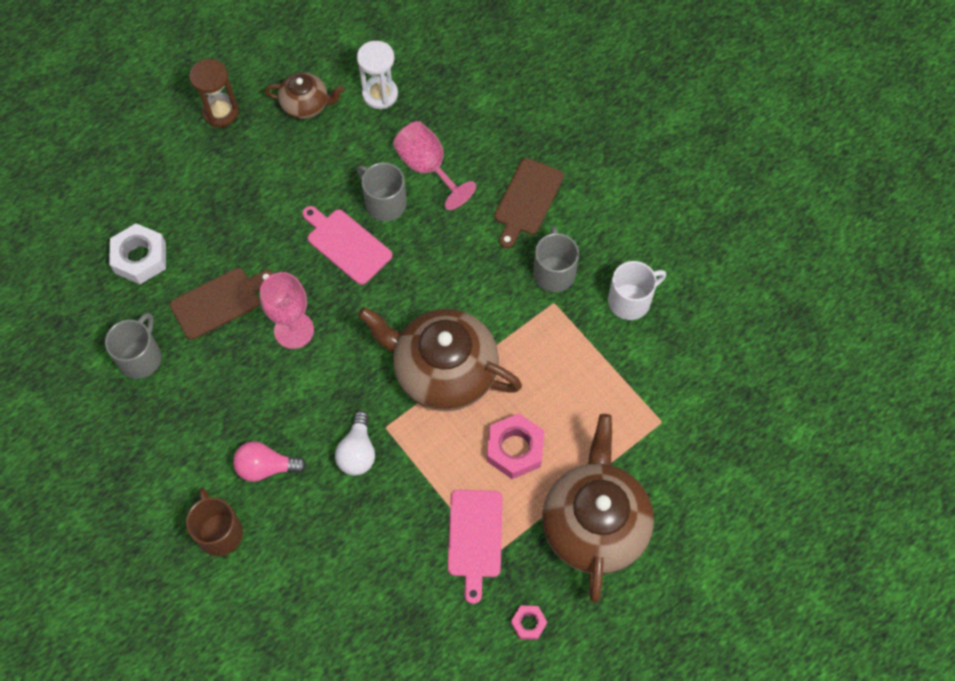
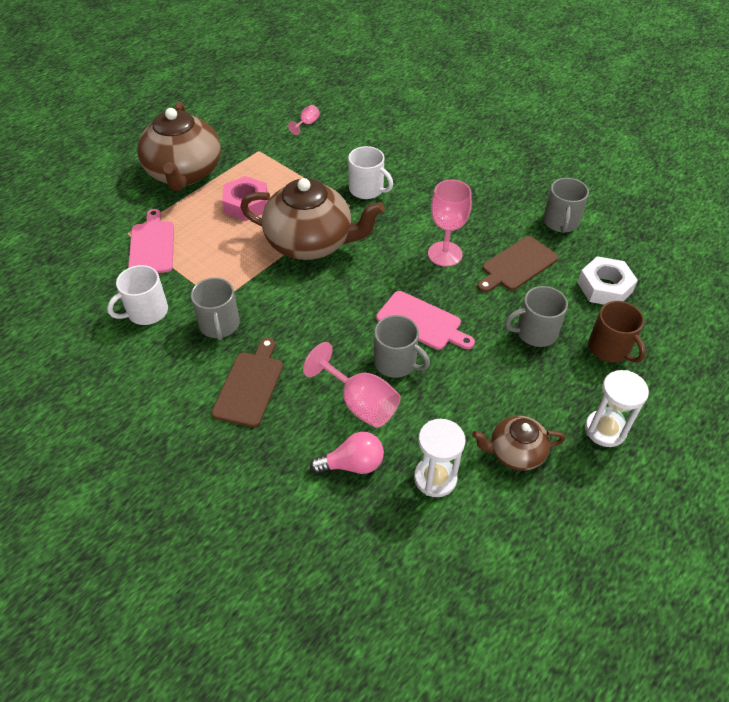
camera: 170 degrees right, 15 degrees down
brown mug [186,488,243,556] -> brown mug moved to [588,301,646,363]
brown hourglass [189,59,239,127] -> white hourglass [585,370,649,447]
pink light bulb [233,441,307,482] -> pink light bulb moved to [310,432,384,474]
white light bulb [335,411,375,476] -> white mug [348,146,393,199]
pink cutting board [448,490,503,604] -> pink cutting board moved to [128,209,174,273]
pink nut [511,606,547,640] -> none
none -> pink goblet [288,105,320,135]
none -> grey mug [505,286,568,347]

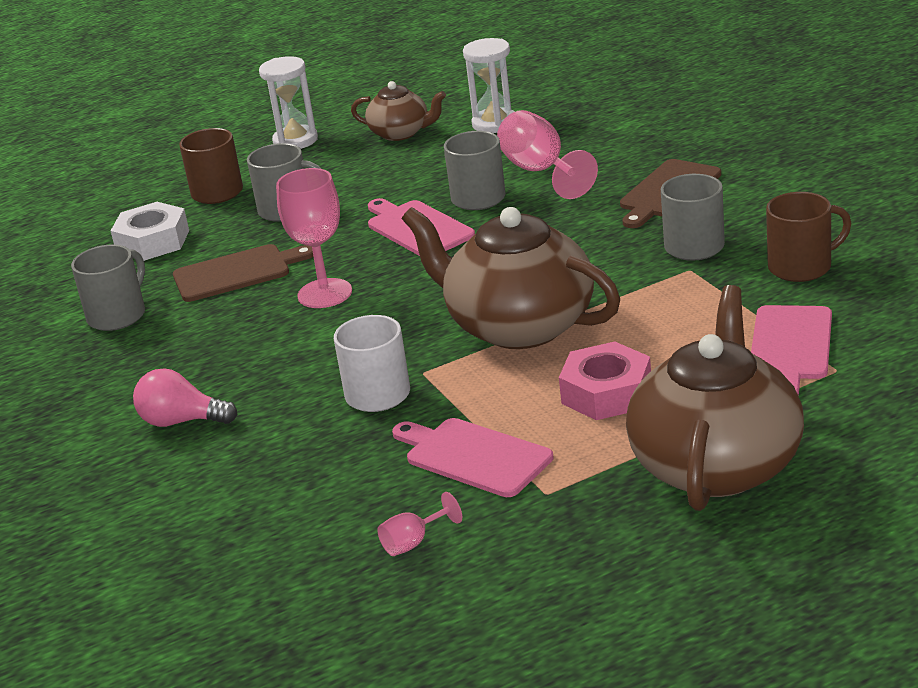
camera: 155 degrees left, 20 degrees down
white mug [107,265,168,325] -> brown mug [766,192,851,282]
pink light bulb [310,432,384,474] -> pink light bulb moved to [133,368,237,427]
none -> pink cutting board [392,418,553,497]

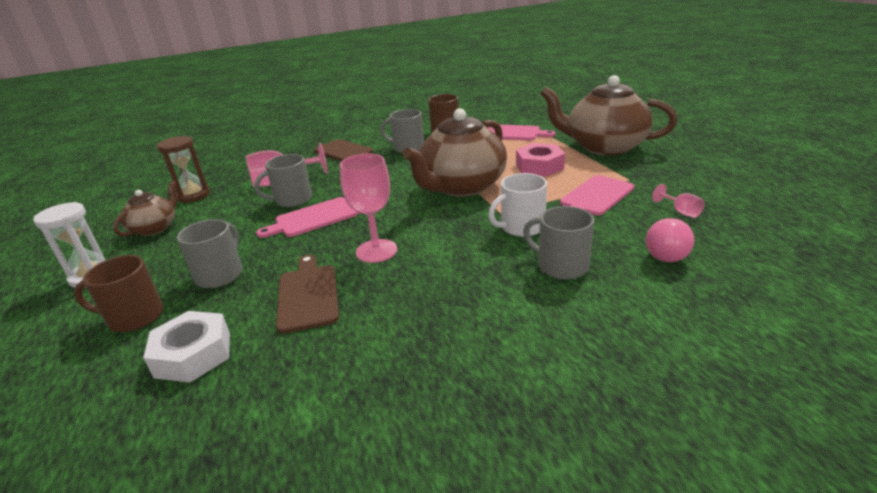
camera: 85 degrees left, 0 degrees up
grey mug [71,245,145,331] -> grey mug moved to [523,206,594,280]
pink light bulb [133,368,237,427] -> pink light bulb moved to [646,218,694,262]
white hourglass [463,38,515,133] -> brown hourglass [157,136,210,203]

